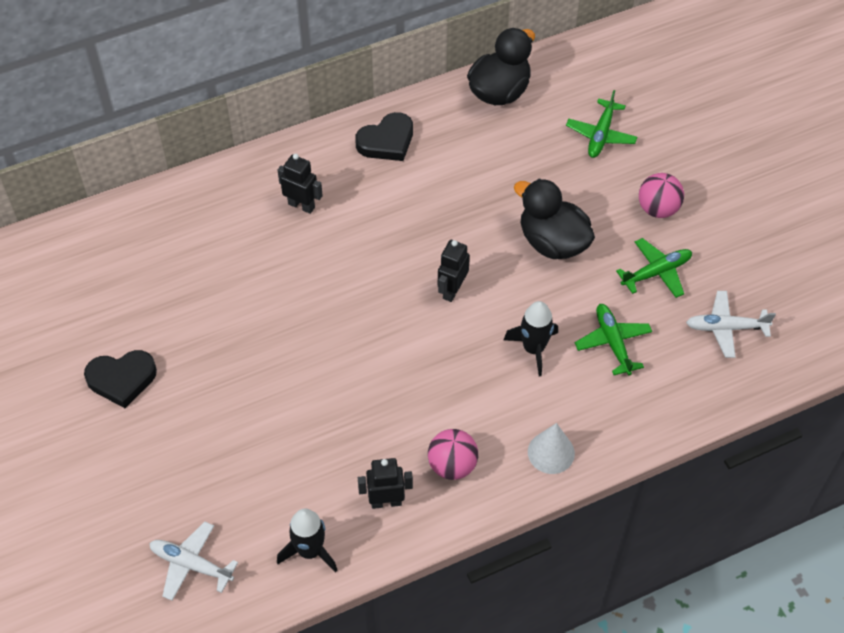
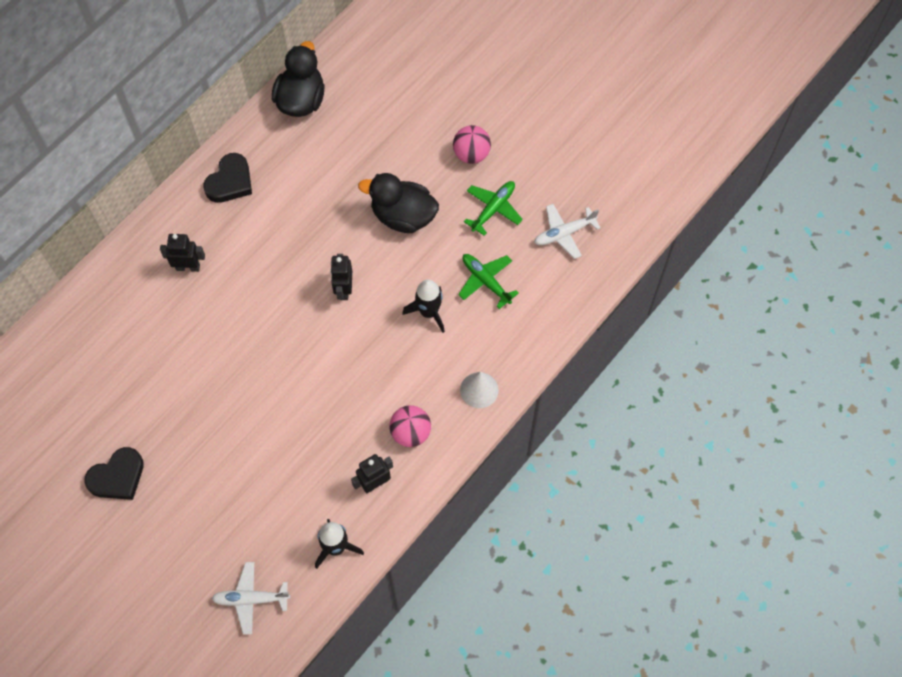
camera: 25 degrees left, 10 degrees up
green plane [566,90,637,158] -> none

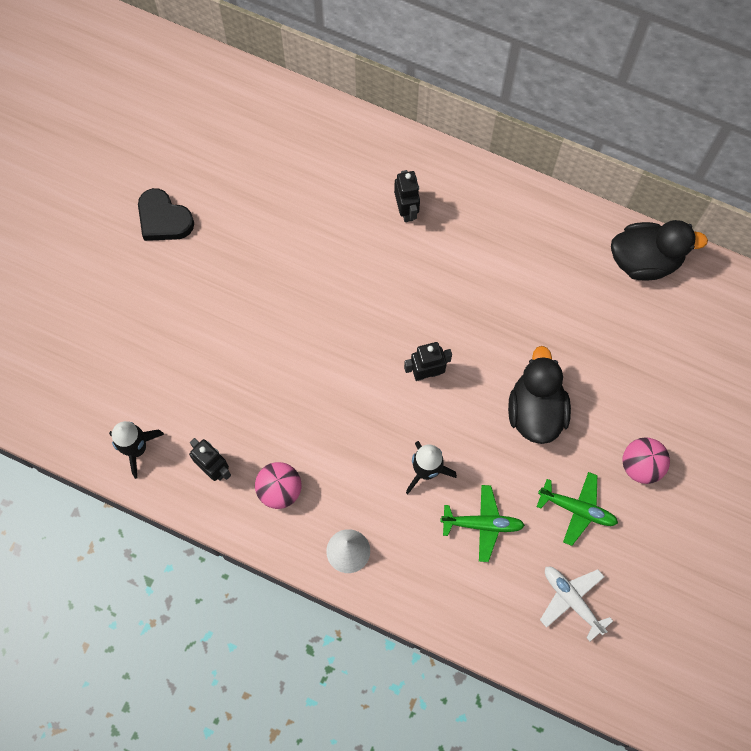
camera: 75 degrees right, 5 degrees up
black heart [203,153,252,203] -> none
white plane [211,562,290,635] -> none
green plane [458,254,519,309] -> green plane turned 60 degrees clockwise [440,485,525,562]

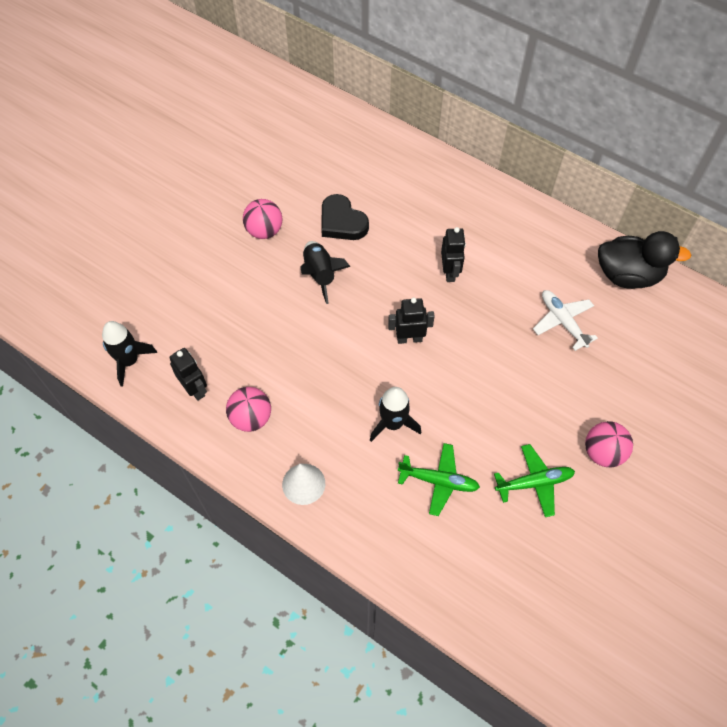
camera: 10 degrees right, 10 degrees down
black heart [138,188,194,241] -> black heart moved to [321,194,369,240]
black robot [394,170,420,222] -> black robot moved to [441,227,466,282]
black duck [508,346,571,444] -> none
green plane [537,472,618,546] -> green plane turned 45 degrees counterclockwise [494,444,575,517]
white plane [540,567,613,641] -> white plane moved to [533,290,598,351]
none -> pink ball [243,199,282,239]
none -> black rocket [300,241,350,304]

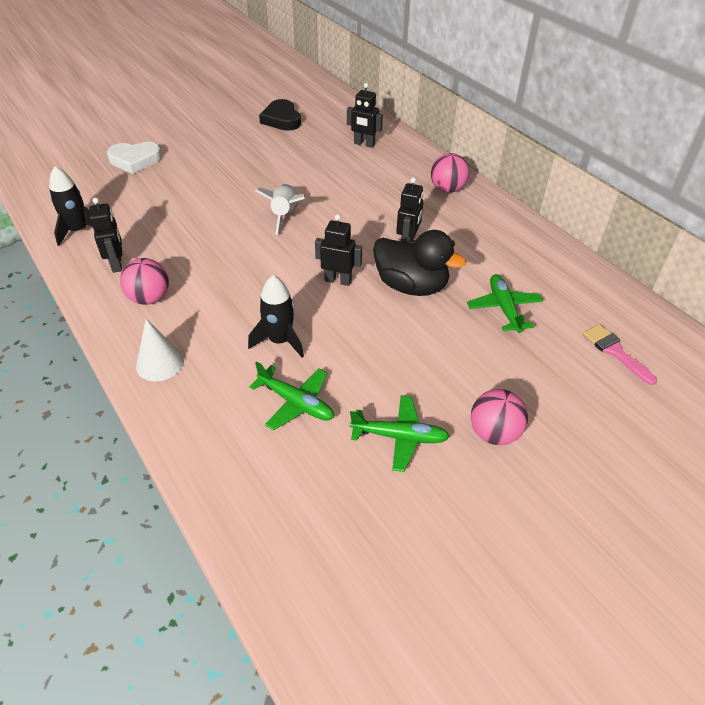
camera: 20 degrees right, 15 degrees down
pink ball [243,199,282,239] -> pink ball moved to [431,153,469,193]
black rocket [300,241,350,304] -> white rocket [256,184,305,235]
black heart [321,194,369,240] -> black heart moved to [259,99,301,131]
white plane [533,290,598,351] -> green plane [467,274,543,333]
black duck [598,231,691,289] -> black duck moved to [373,230,466,296]
none -> white heart [107,142,162,174]
none -> black robot [347,83,383,148]
none -> pink brush [583,324,657,385]

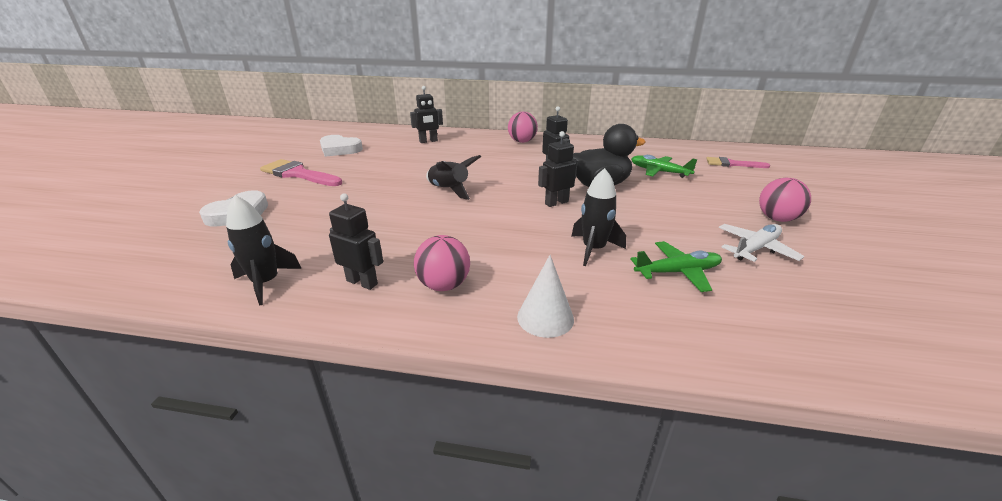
camera: 45 degrees left, 15 degrees down
white rocket [256,184,305,235] -> black rocket [426,155,481,200]
black heart [259,99,301,131] -> white heart [320,135,363,157]
green plane [350,395,450,472] -> white plane [719,224,804,262]
none -> pink brush [260,159,342,186]

